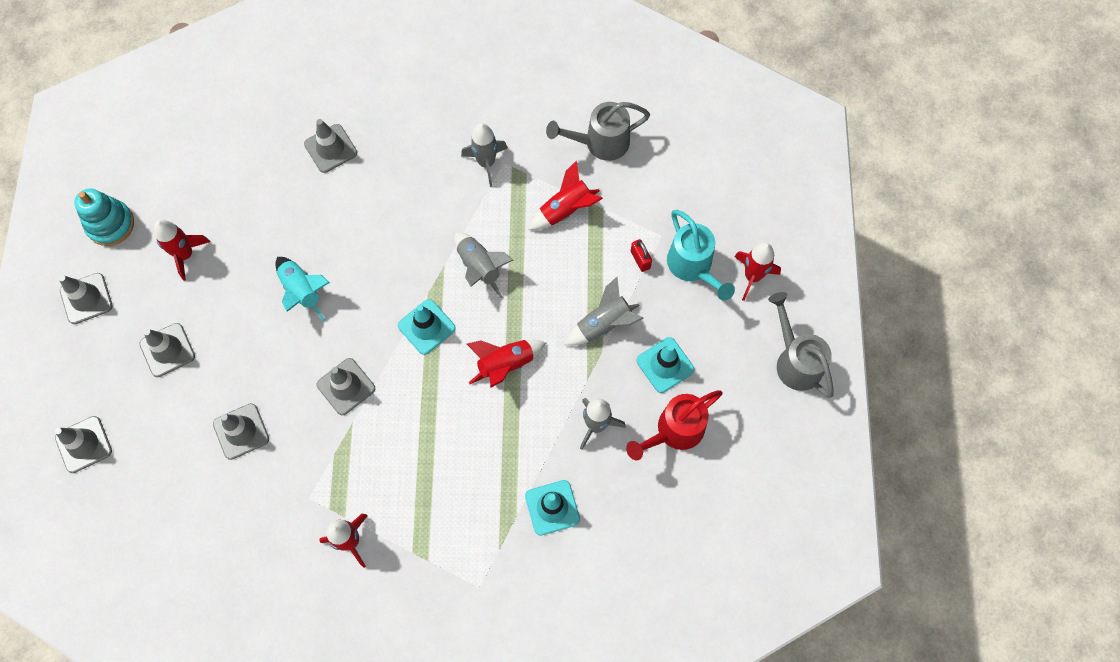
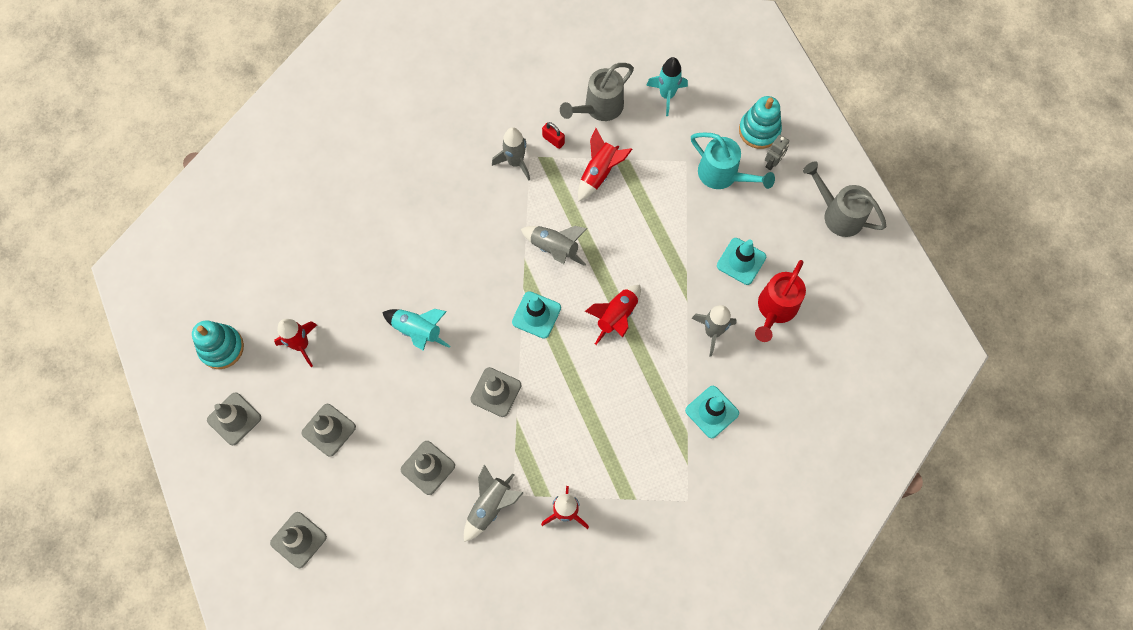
camera: 25 degrees left, 0 degrees up
grey traffic cone [304,119,357,173] -> none
grey rocket [565,277,644,346] -> grey rocket moved to [464,464,524,542]
red padlock [631,239,652,272] -> red padlock moved to [542,122,565,149]
red rocket [734,242,781,301] -> grey robot [765,135,789,170]
none -> turquoise rocket [646,57,688,116]
none -> turquoise stacking toy [739,96,782,149]

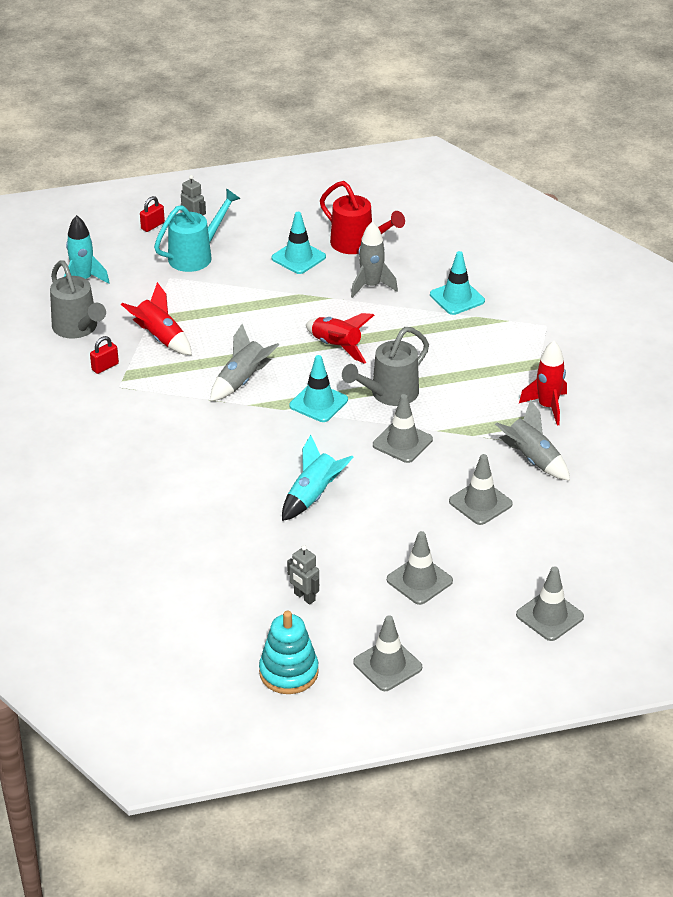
camera: 80 degrees left, 30 degrees down
red rocket [274,319,317,367] -> grey robot [287,545,319,605]
grey rocket [492,127,530,180] -> none
turquoise stacking toy [739,96,782,149] -> red padlock [140,196,165,232]
grey watering can [803,161,886,237] -> grey watering can moved to [342,327,429,406]

